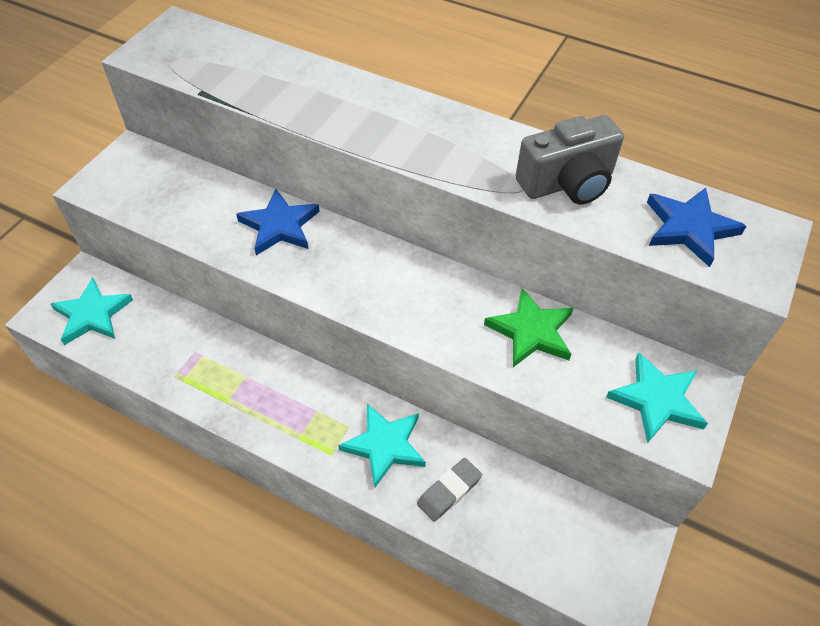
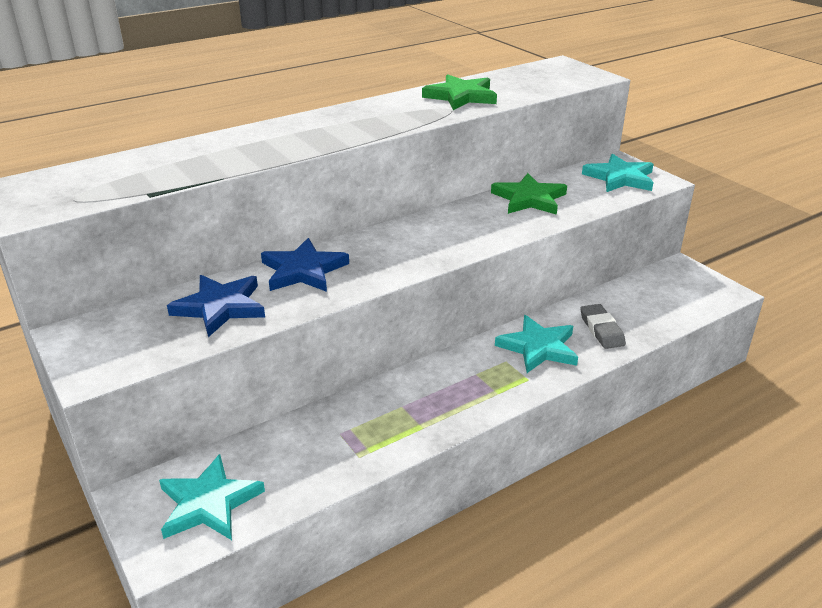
camera: 60 degrees left, 20 degrees down
grey camera [516,115,624,204] -> green star [422,74,497,110]
blue star [647,188,746,267] -> blue star moved to [167,275,265,337]

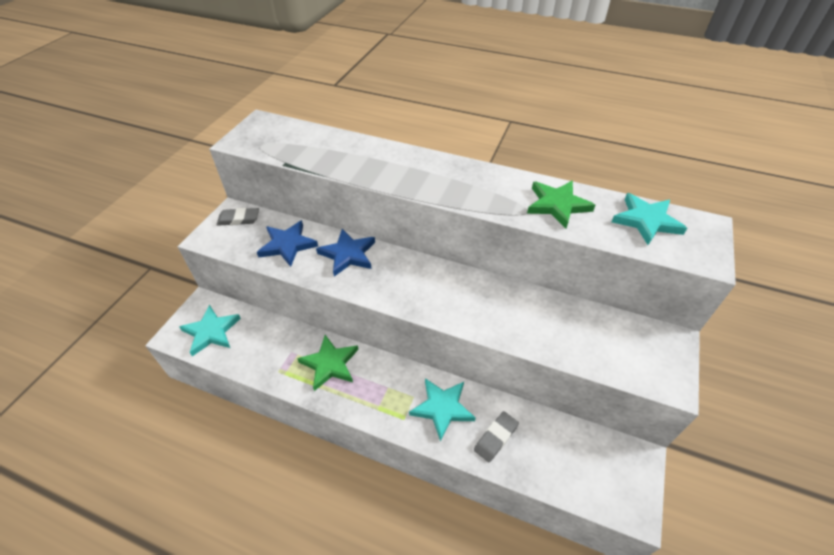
camera: 55 degrees right, 15 degrees up
green star [491,173,567,215] -> green star moved to [297,335,358,391]
turquoise star [582,154,654,192] -> turquoise star moved to [612,193,687,245]
none -> grey eraser [217,208,259,226]

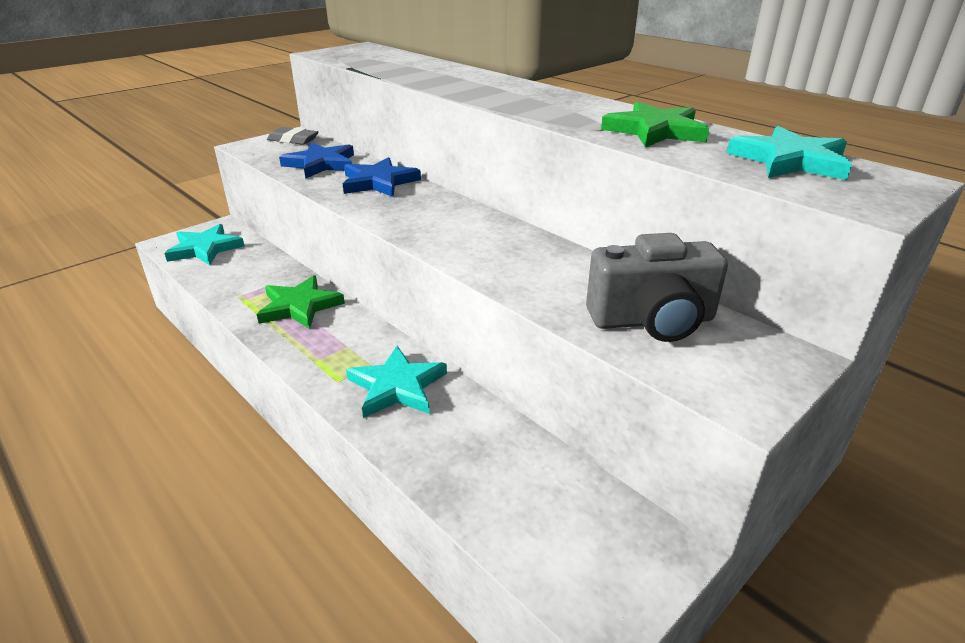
camera: 25 degrees right, 15 degrees down
grey eraser [474,411,519,463] -> none
none -> grey camera [586,233,728,342]

